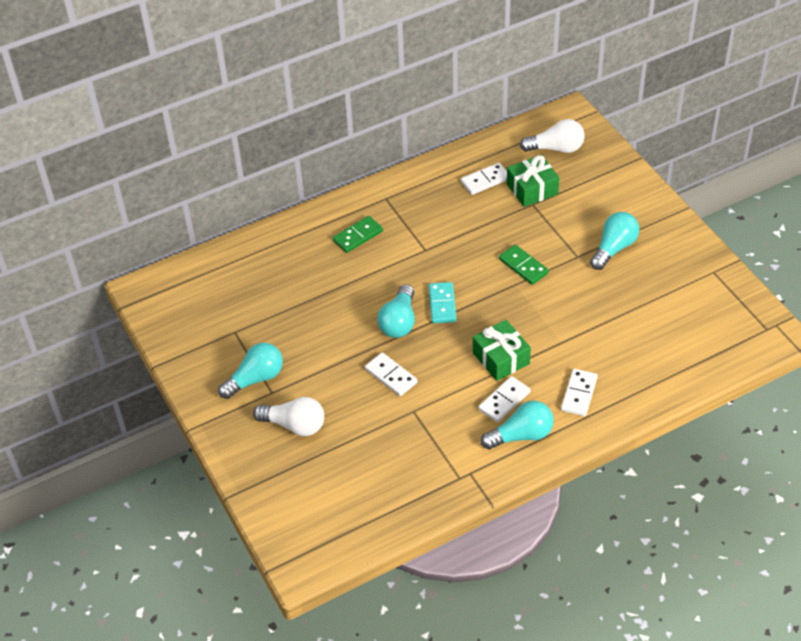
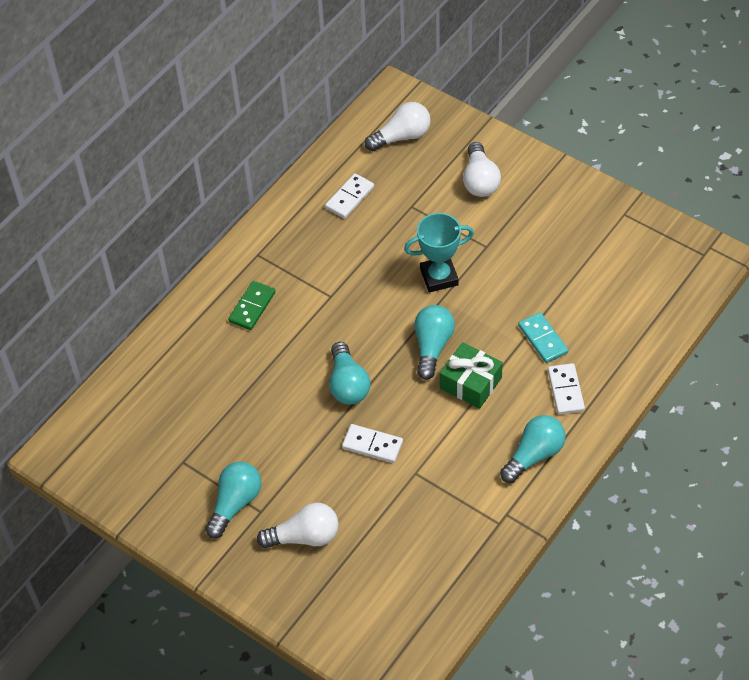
camera: 25 degrees left, 5 degrees up
turquoise domino [429,282,456,323] -> turquoise domino moved to [518,312,568,363]
white domino [478,376,531,423] -> none
green domino [499,245,549,285] -> turquoise trophy [404,213,474,292]
green gift [507,155,559,207] -> none
turquoise light bulb [590,212,639,270] -> turquoise light bulb moved to [414,305,455,380]
none -> white light bulb [463,142,501,197]

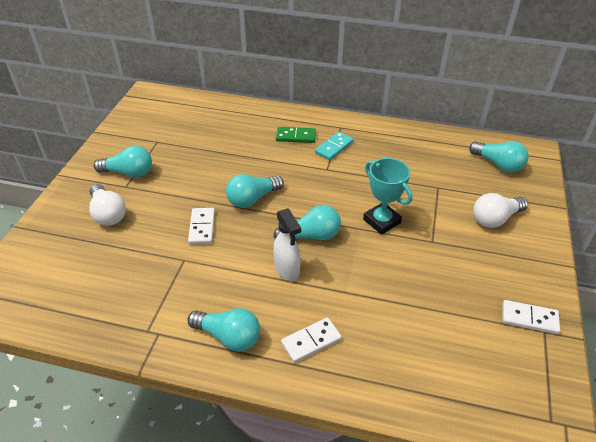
camera: 65 degrees right, 10 degrees down
white domino [325,173,374,219] -> white domino moved to [503,300,560,334]
white light bulb [365,102,431,151] -> turquoise light bulb [469,141,528,173]
green gift [440,342,503,409] -> white spray bottle [273,208,301,281]
turquoise domino [518,312,568,363] -> turquoise domino moved to [315,132,354,160]

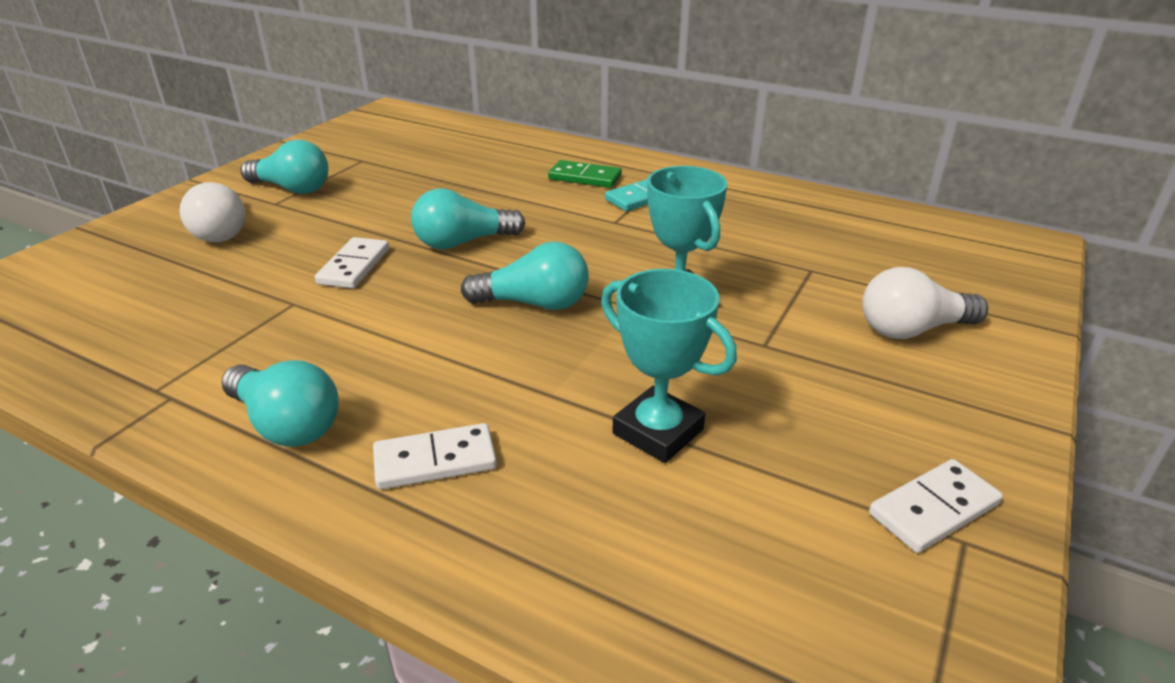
camera: 15 degrees right, 10 degrees down
white spray bottle [273,208,301,281] -> none
turquoise light bulb [469,141,528,173] -> none
white domino [503,300,560,334] -> white domino turned 60 degrees counterclockwise [869,459,1003,553]
none -> turquoise trophy [601,269,737,463]

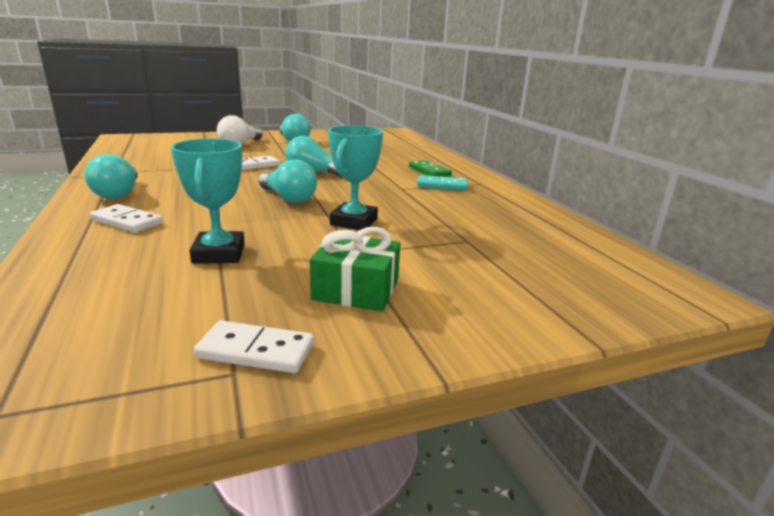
camera: 40 degrees right, 10 degrees down
white light bulb [862,267,988,339] -> none
none -> green gift [310,227,400,311]

